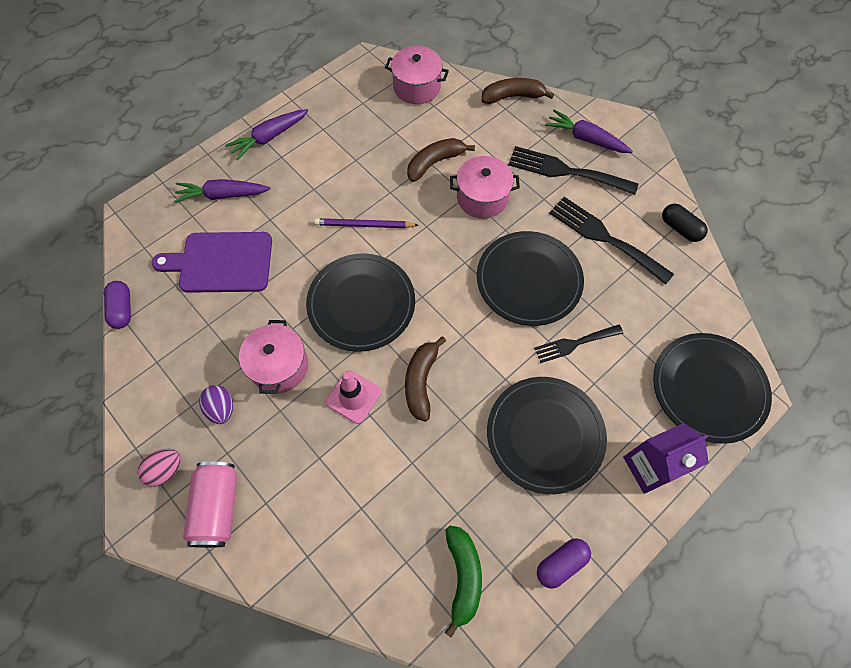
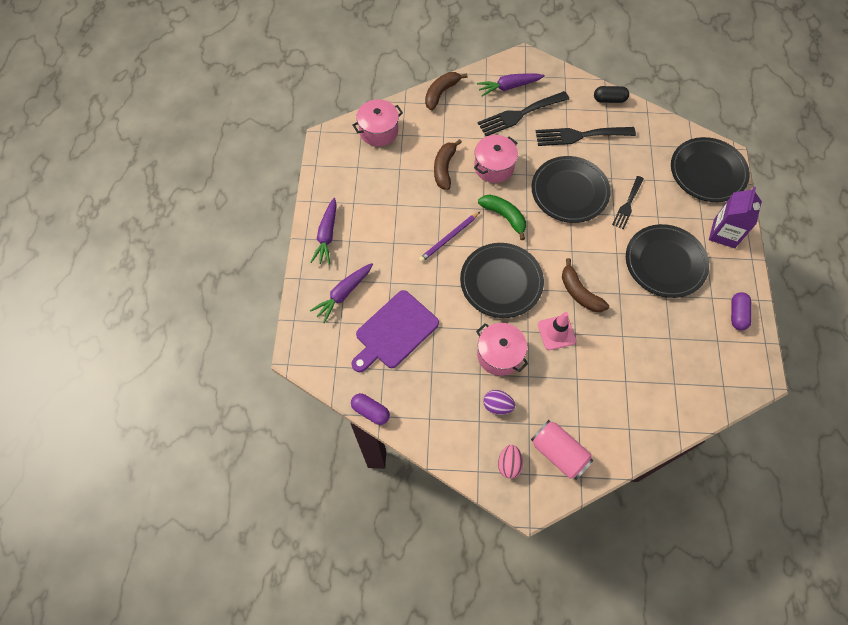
camera: 45 degrees left, 0 degrees up
green banana [445,525,482,638] -> green banana moved to [478,195,526,240]

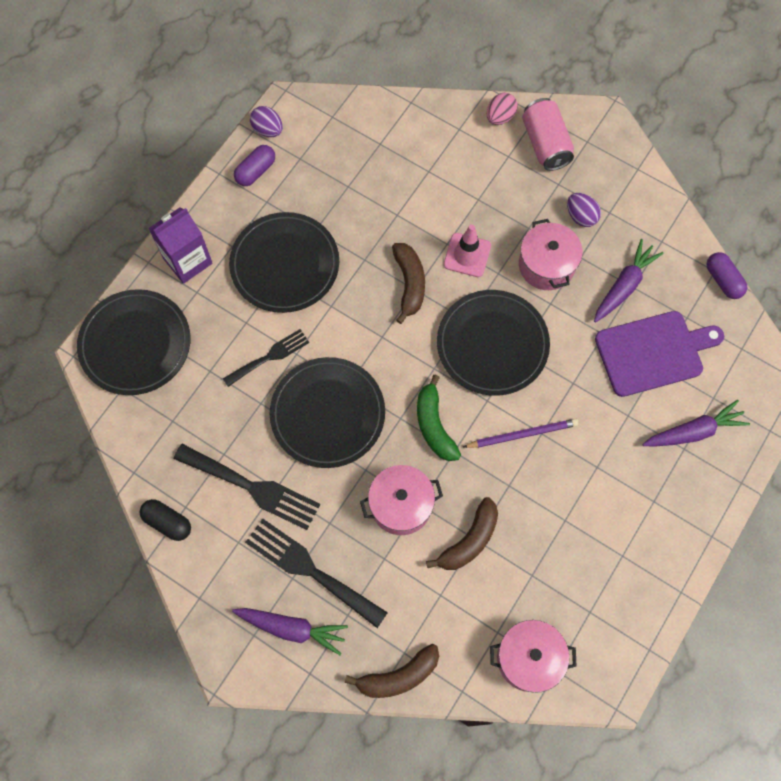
camera: 150 degrees left, 5 degrees up
purple carrot [310,198,337,265] -> purple carrot moved to [594,239,664,323]
black fork [478,91,569,136] -> black fork turned 150 degrees counterclockwise [245,519,388,628]
pink egg [498,445,523,479] -> pink egg moved to [487,93,518,125]
none -> purple egg [250,106,283,137]

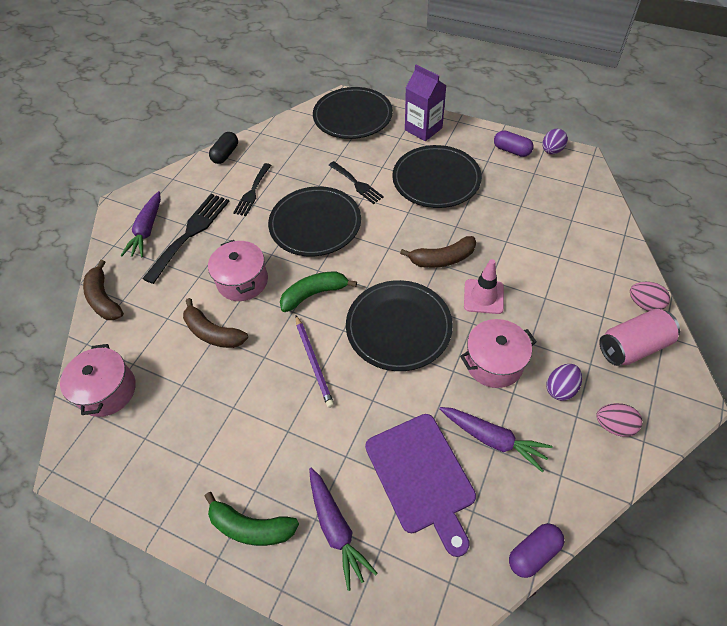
camera: 85 degrees right, 15 degrees down
black fork [174,444,320,530] -> black fork [233,163,271,216], size x0.63
none -> green banana [204,492,299,546]
none -> pink egg [596,403,642,437]

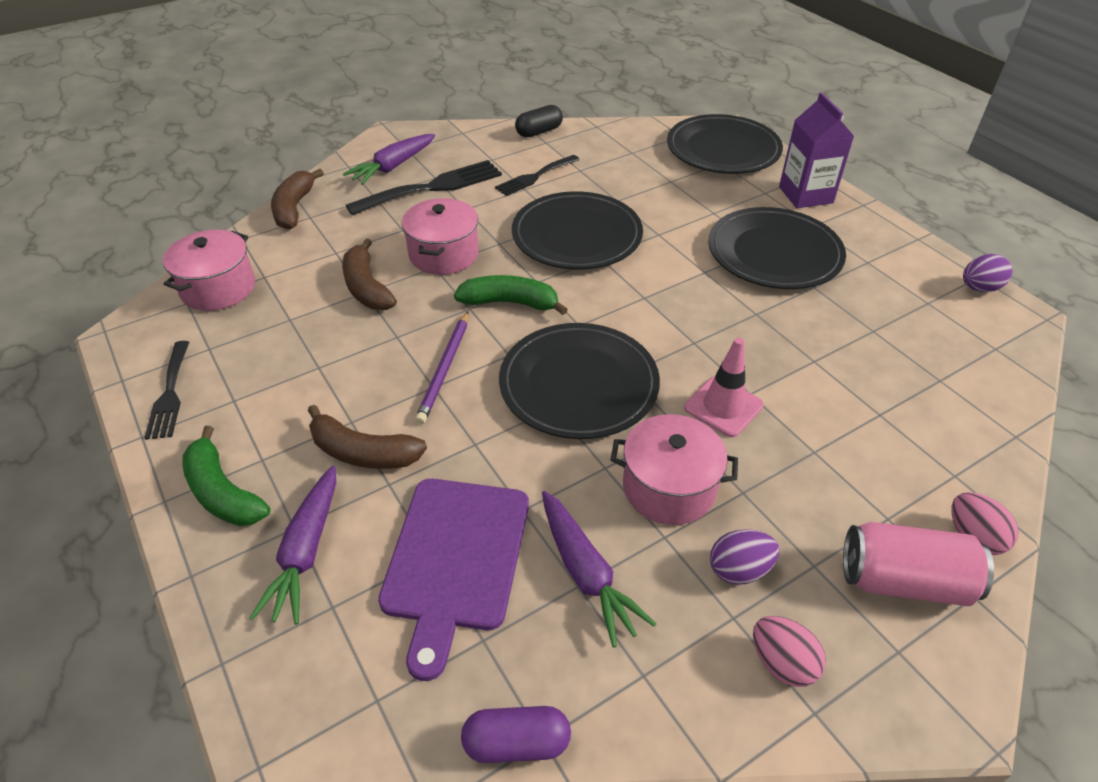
camera: 30 degrees right, 10 degrees down
black fork [329,161,384,204] -> black fork moved to [144,341,189,440]
brown banana [400,236,476,268] -> brown banana moved to [308,405,427,469]
purple capsule [494,130,534,157] -> none

